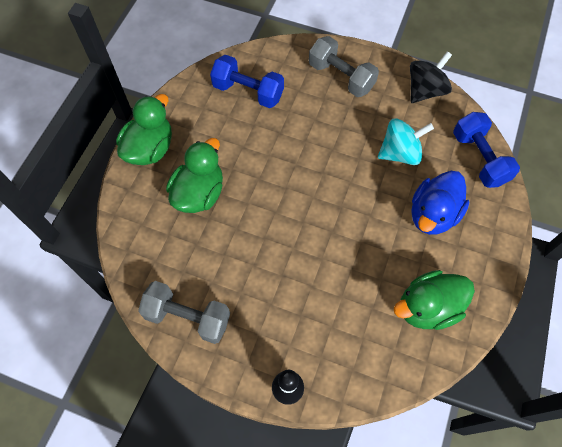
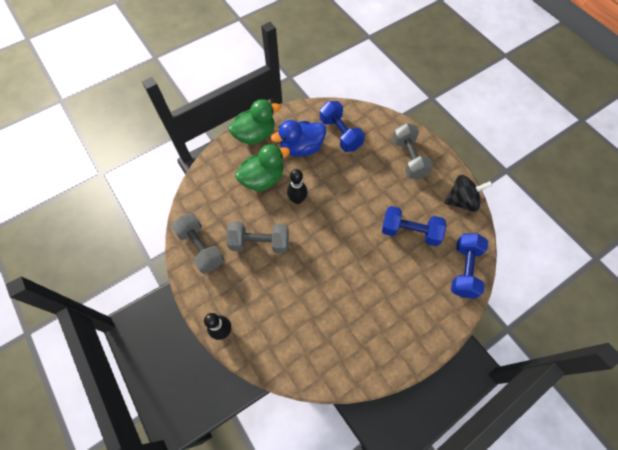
camera: 35 degrees right, 0 degrees up
turquoise spinning top [378,118,434,165] -> blue dumbbell [382,206,446,246]
green duck [394,270,475,330] -> none
blue duck [411,171,469,235] -> blue duck moved to [271,120,326,156]
none -> grey dumbbell [226,222,289,253]
none -> black bowling pin [287,169,307,204]

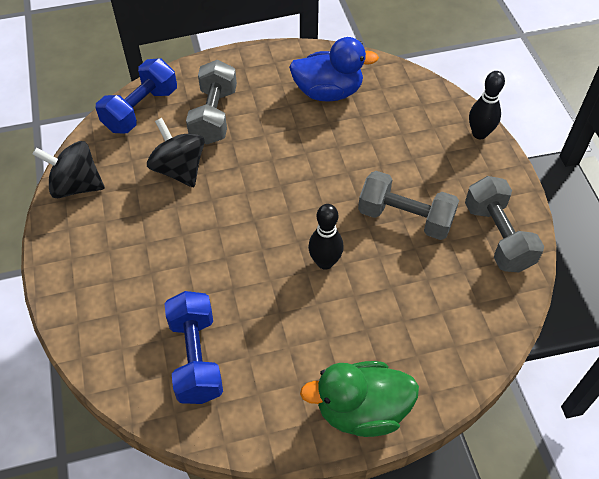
camera: 160 degrees left, 10 degrees down
green duck [235,144,290,191] -> none
blue duck [271,120,326,156] -> blue duck moved to [289,37,379,102]
blue dumbbell [382,206,446,246] -> black spinning top [147,118,204,187]
grey dumbbell [392,123,433,179] -> grey dumbbell moved to [186,60,237,144]

